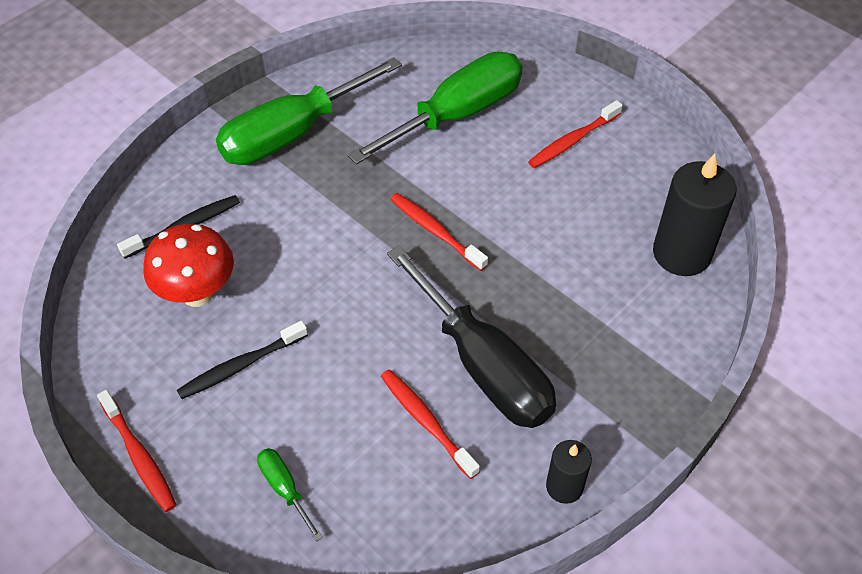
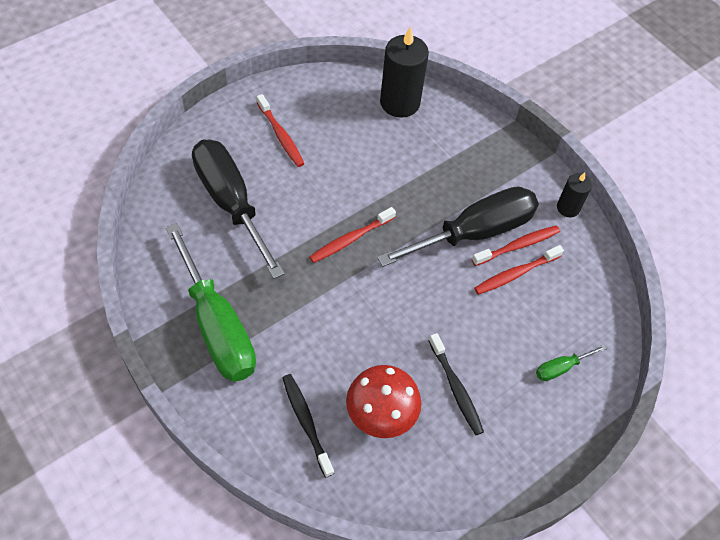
camera: 85 degrees left, 5 degrees up
red toothbrush [97,390,177,512] -> red toothbrush moved to [472,225,560,266]
green screwdriver [348,52,523,164] -> black screwdriver [192,139,285,279]

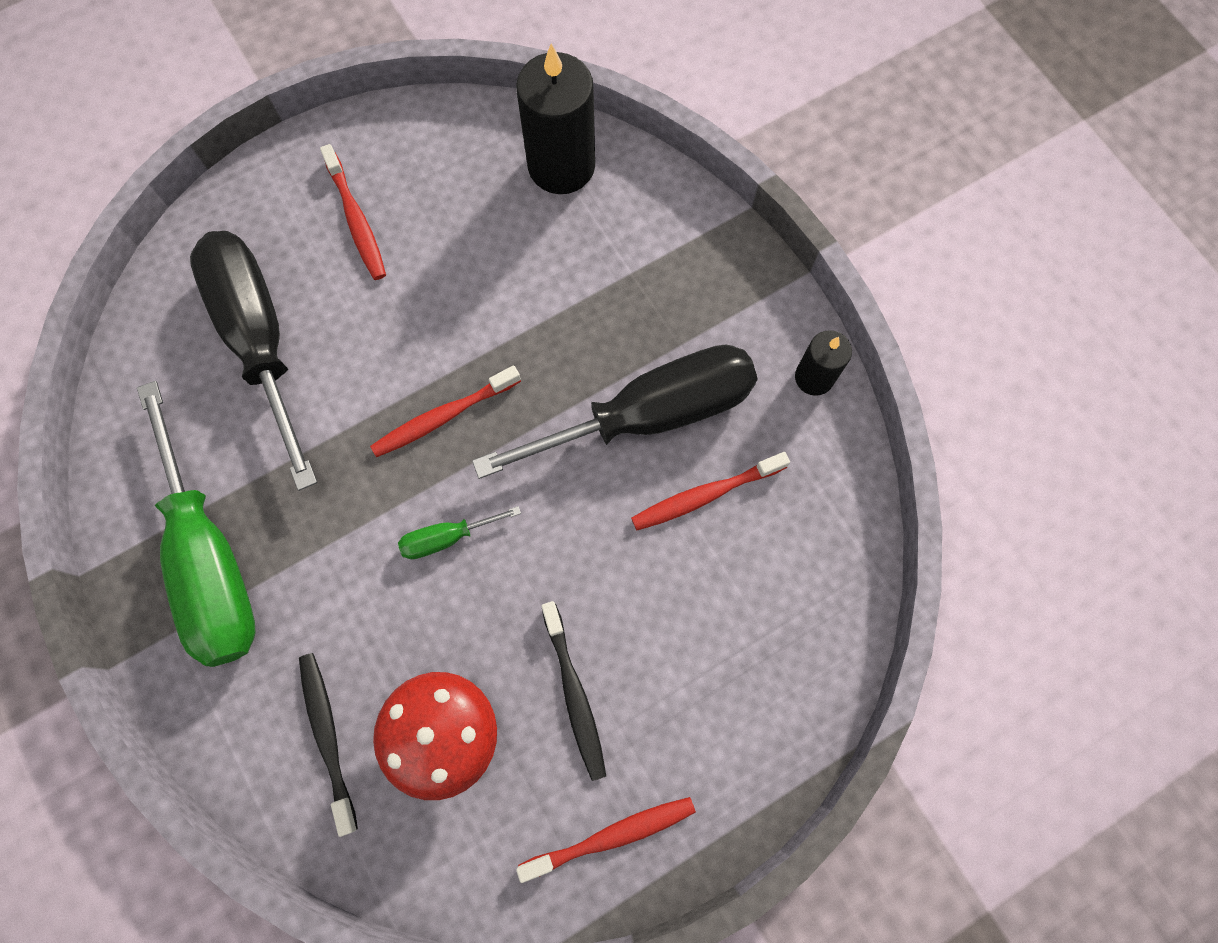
camera: 10 degrees right, 15 degrees up
red toothbrush [472,225,560,266] -> red toothbrush moved to [516,797,696,883]
green screwdriver [536,345,607,381] -> green screwdriver moved to [398,506,521,559]

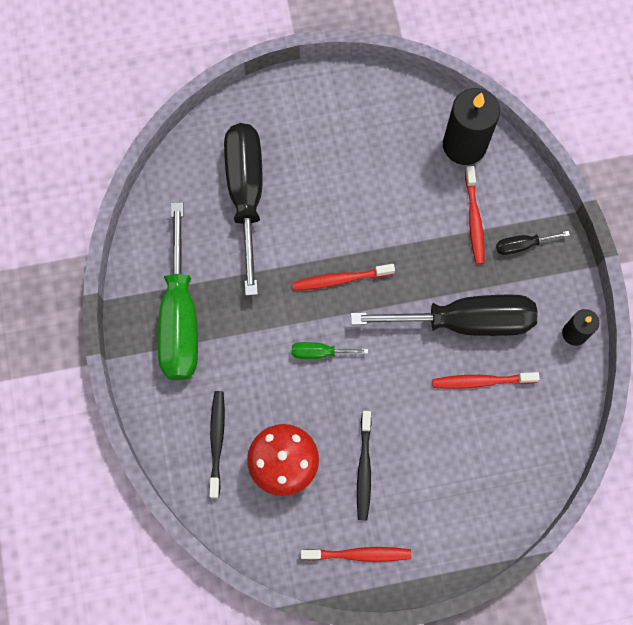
camera: 20 degrees right, 0 degrees up
red toothbrush [320,144,386,280] -> red toothbrush moved to [465,166,485,265]
none -> black screwdriver [496,231,570,255]

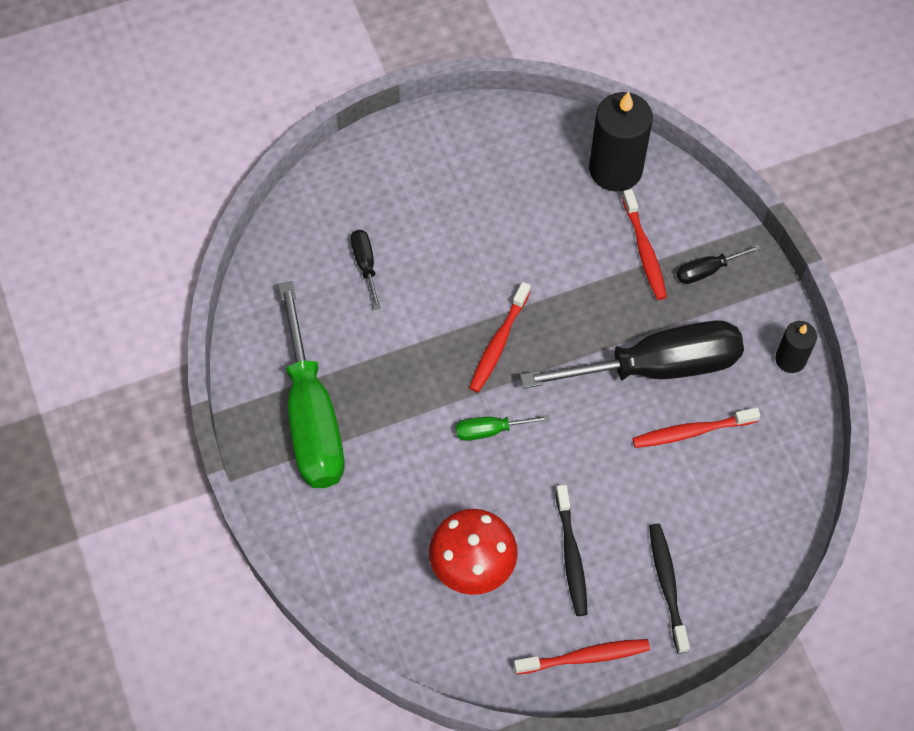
camera: 10 degrees left, 10 degrees down
black toothbrush [209,391,225,498] -> black toothbrush moved to [649,523,690,654]
black screwdriver [224,123,263,296] -> black screwdriver [351,230,381,310], size x0.42
red toothbrush [292,264,395,291] -> red toothbrush turned 45 degrees counterclockwise [469,282,531,392]

